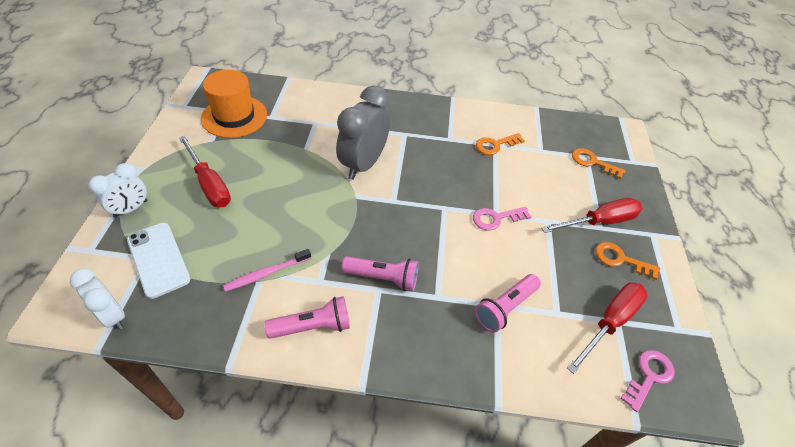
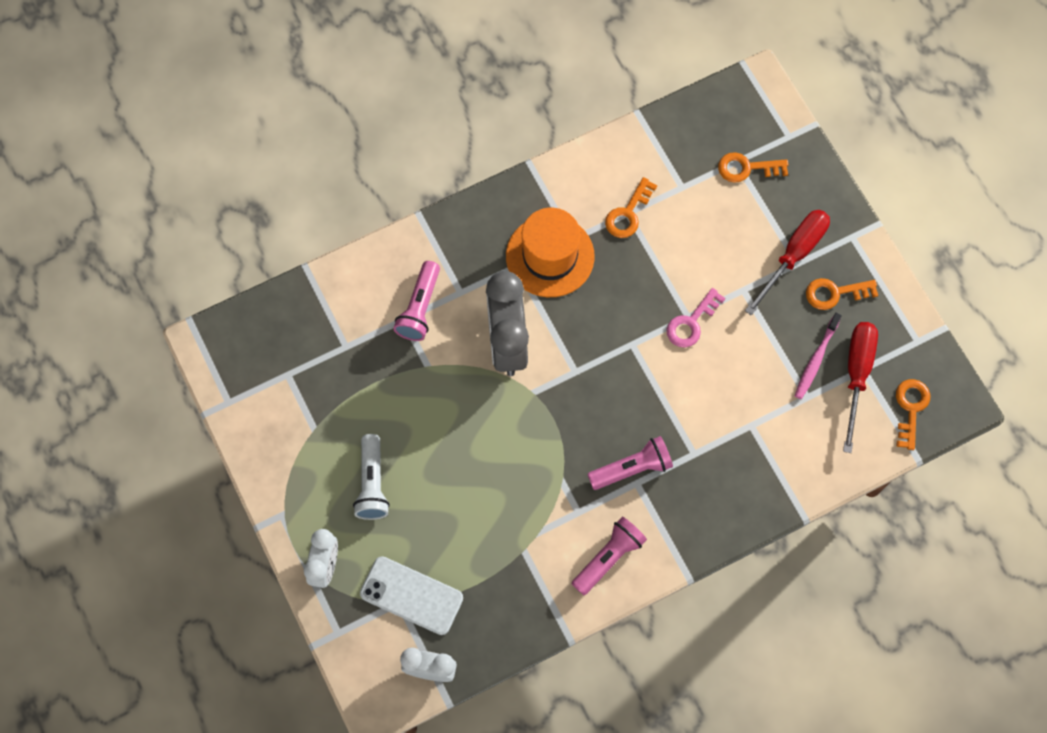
camera: 30 degrees left, 20 degrees up
red screwdriver [179,136,231,207] -> white flashlight [353,434,390,520]
orange hat [201,70,267,138] -> orange hat moved to [506,208,595,297]
pink toothbrush [223,249,311,292] -> pink toothbrush moved to [795,313,842,399]
pink flashlight [475,274,541,333] -> pink flashlight moved to [393,261,440,341]
pink key [620,350,674,412] -> orange key [896,379,930,450]

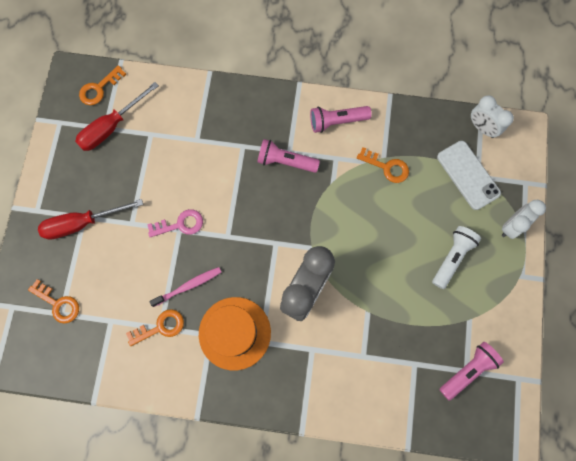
camera: 145 degrees left, 5 degrees up
pink flashlight [393,261,440,341] -> pink flashlight moved to [439,342,504,400]
pink toothbrush [795,313,842,399] -> pink toothbrush moved to [149,267,221,307]
orange key [806,278,878,310] -> orange key moved to [357,147,409,183]

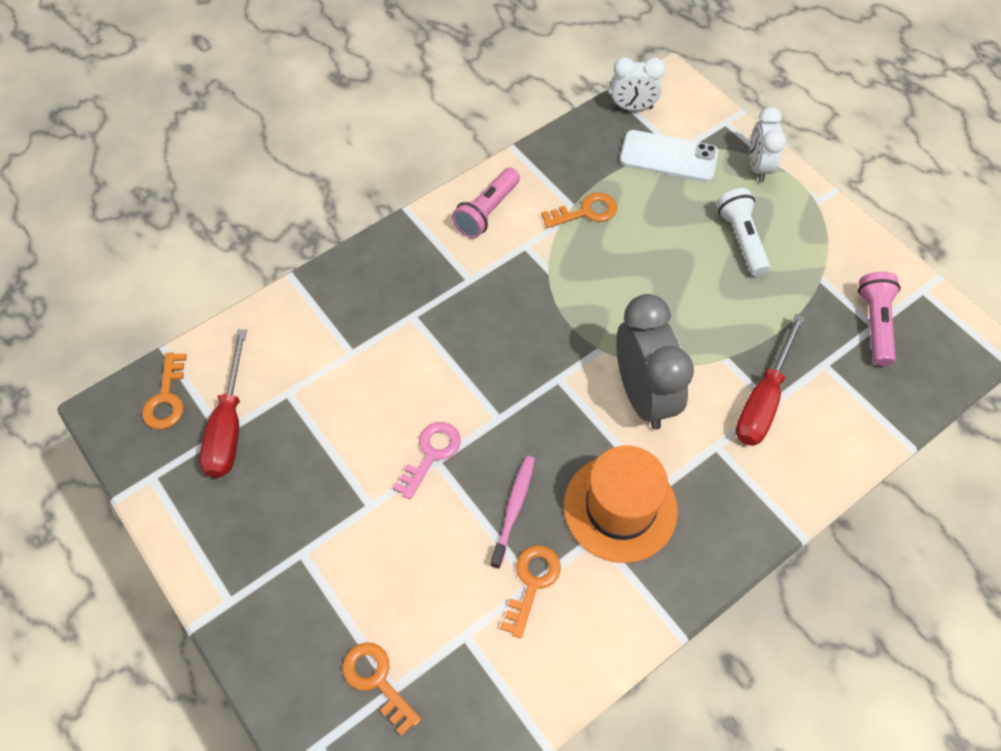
camera: 45 degrees left, 15 degrees down
orange key [28,279,79,324] -> orange key turned 120 degrees counterclockwise [343,642,421,736]
red screwdriver [38,199,143,240] -> red screwdriver moved to [735,314,805,446]
pink flashlight [257,139,320,173] -> none

